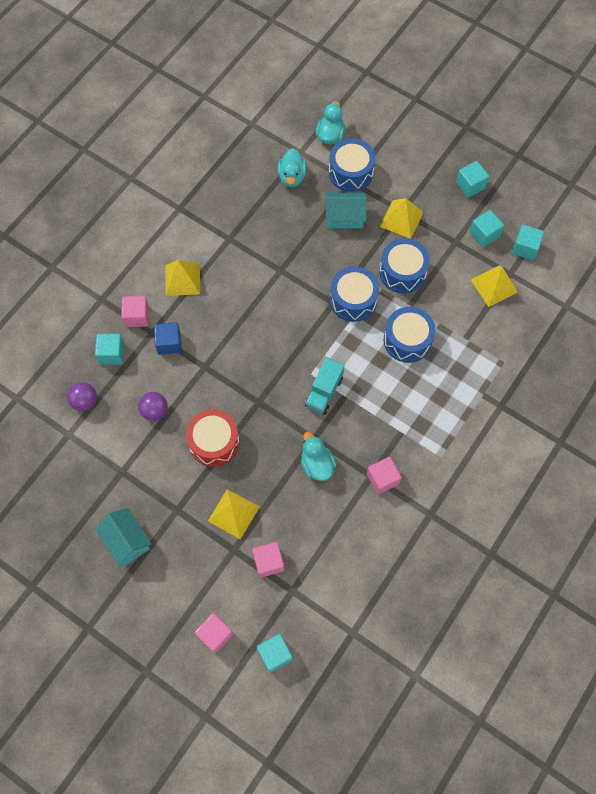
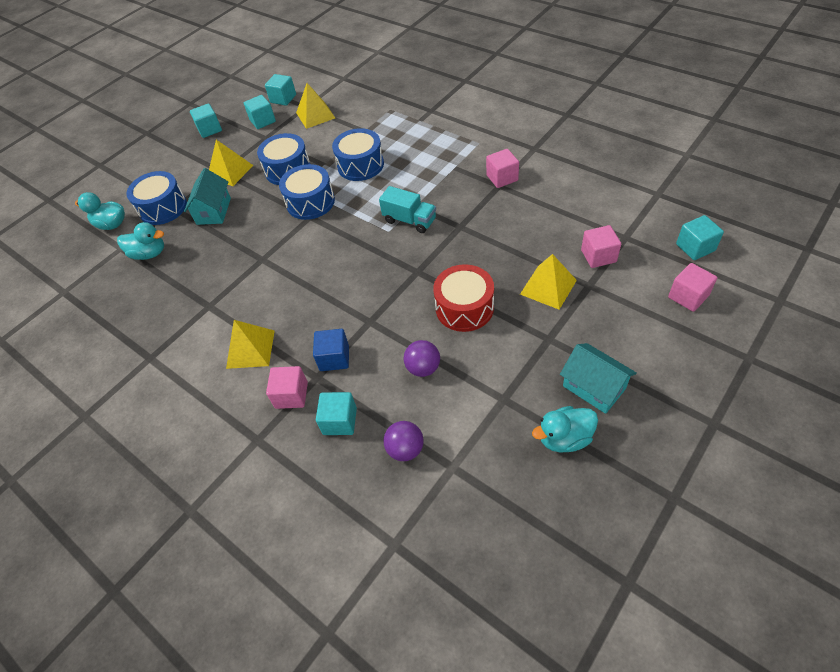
camera: 80 degrees left, 15 degrees down
turquoise house [95,508,152,566] -> turquoise house turned 75 degrees clockwise [560,343,637,414]
turquoise duck [301,431,337,481] -> turquoise duck moved to [532,406,598,453]

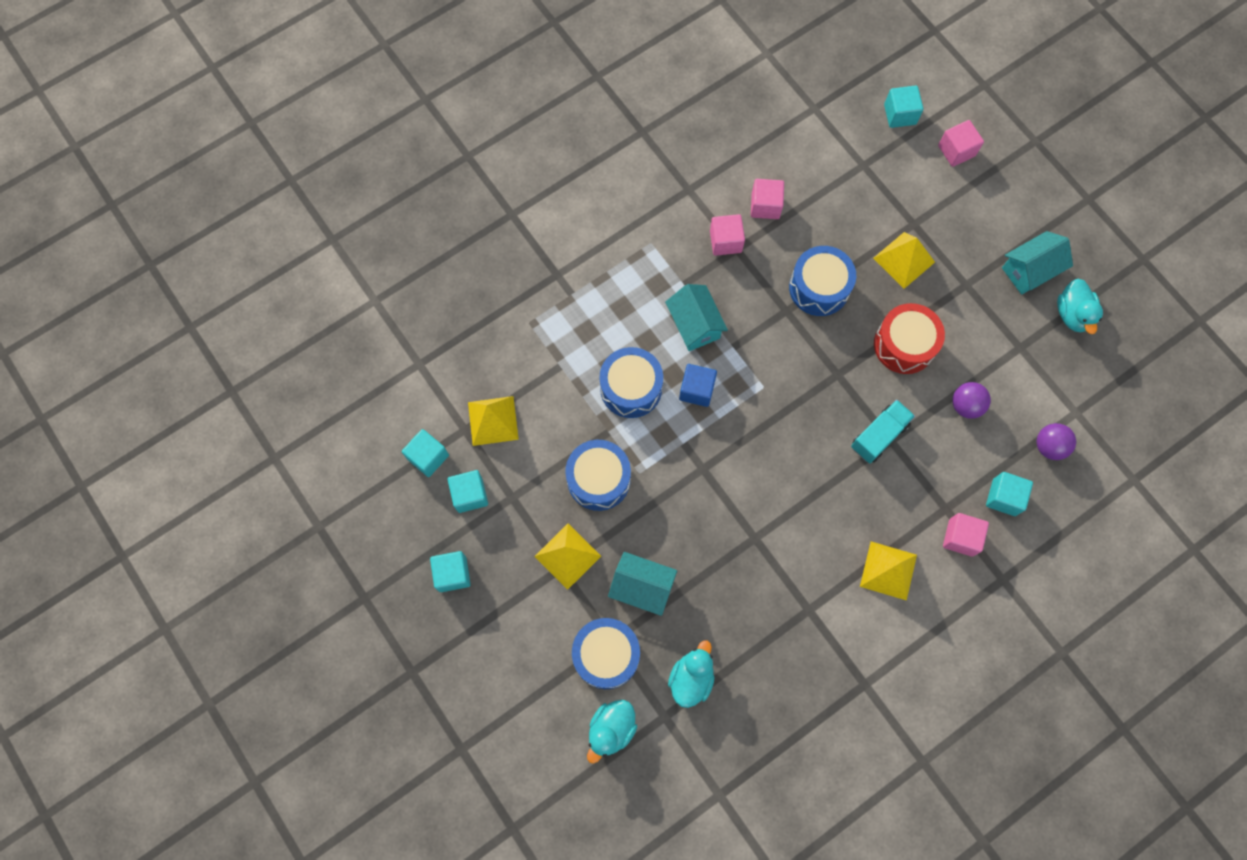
camera: 80 degrees left, 20 degrees up
blue drum [279,164,335,220] -> blue drum moved to [789,246,856,316]
blue cube [313,329,349,371] -> blue cube moved to [679,364,717,407]
turquoise truck [379,186,436,233] -> turquoise truck moved to [851,400,915,464]
pink cube [581,225,621,268] -> pink cube moved to [751,179,784,219]
none -> turquoise house [665,284,728,351]

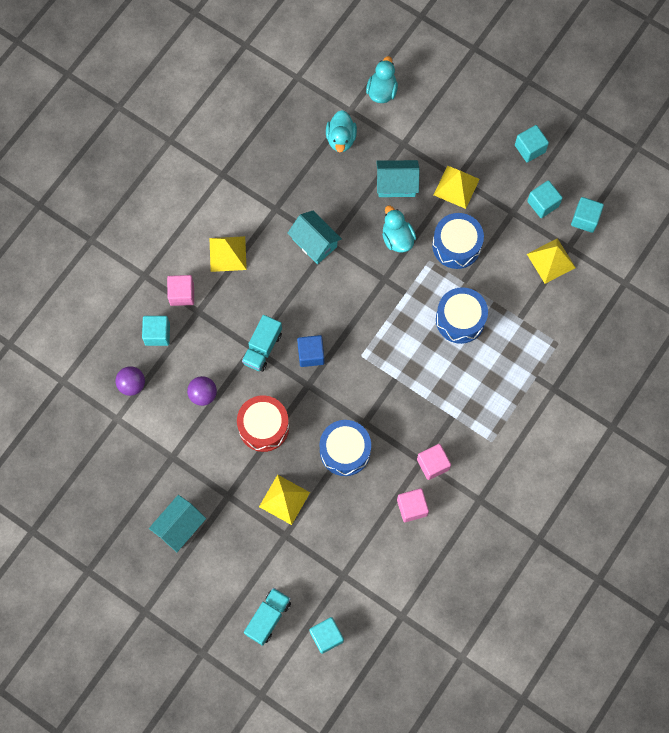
camera: 160 degrees right, 0 degrees up
blue drum [572,618,640,689] -> none
turquoise house [665,284,728,351] -> turquoise house moved to [287,211,342,264]
blue cube [679,364,717,407] -> blue cube moved to [297,335,324,367]
pink cube [938,120,984,167] -> turquoise truck [244,588,291,646]
turquoise duck [1057,279,1103,334] -> turquoise duck moved to [382,206,416,253]

